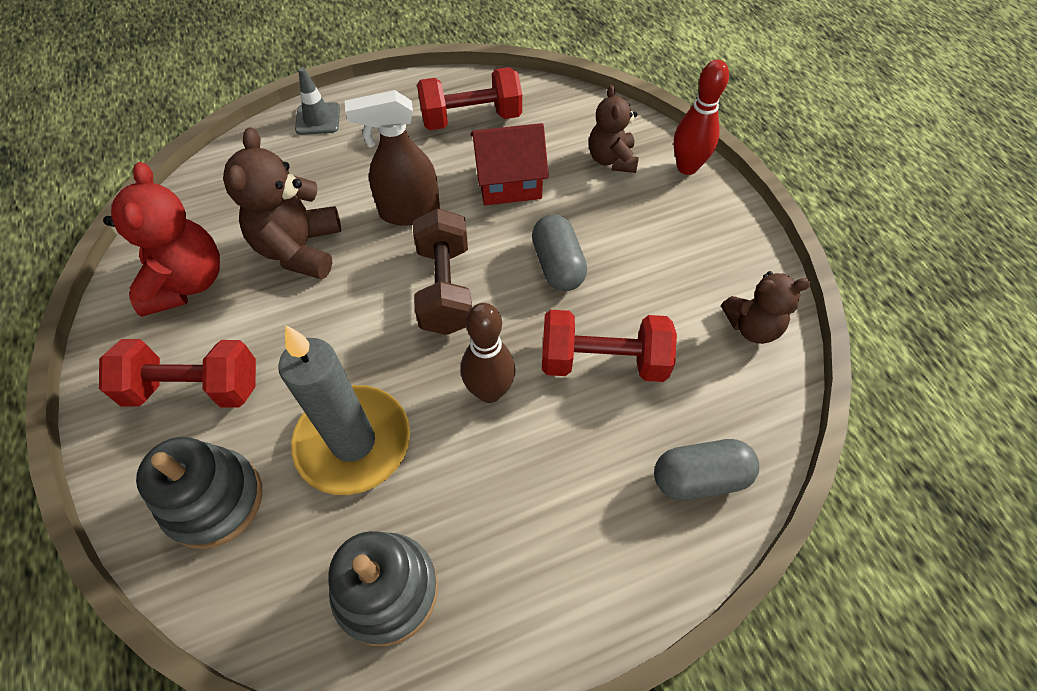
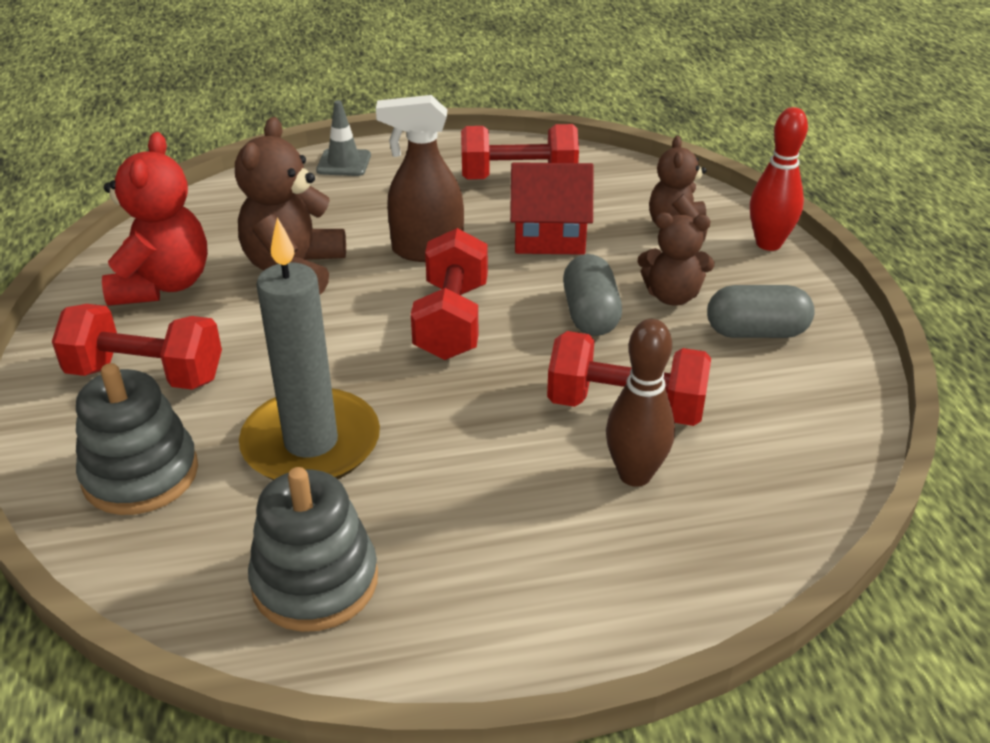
camera: 10 degrees right, 20 degrees down
brown dumbbell [413,208,472,335] -> red dumbbell [411,228,488,360]
brown bowling pin [461,303,515,403] -> brown bowling pin moved to [606,319,675,487]
grey capsule [654,439,759,501] -> grey capsule moved to [707,285,815,338]
brown teddy bear [721,271,811,344] -> brown teddy bear moved to [638,213,714,306]

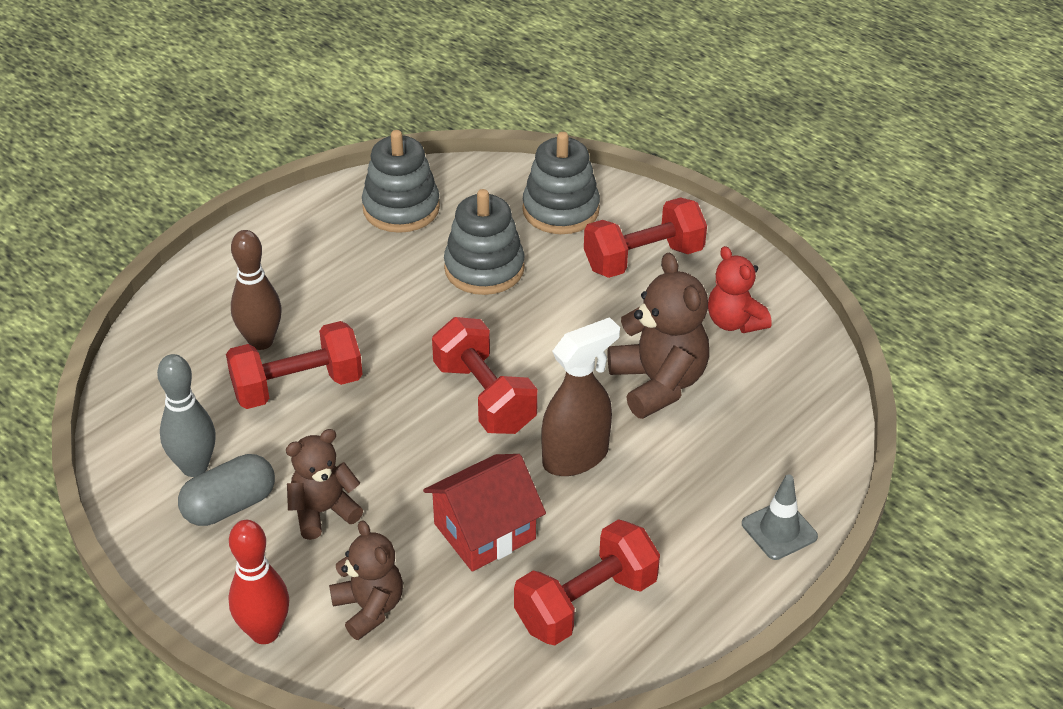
camera: 145 degrees right, 5 degrees up
red teddy bear [102,132,208,306] -> red teddy bear [708,246,772,333], size x0.65
grey candle [239,217,380,480] -> grey stacking toy [444,189,525,295]
grey capsule [563,254,622,336] -> none
none -> grey bowling pin [157,354,216,477]

